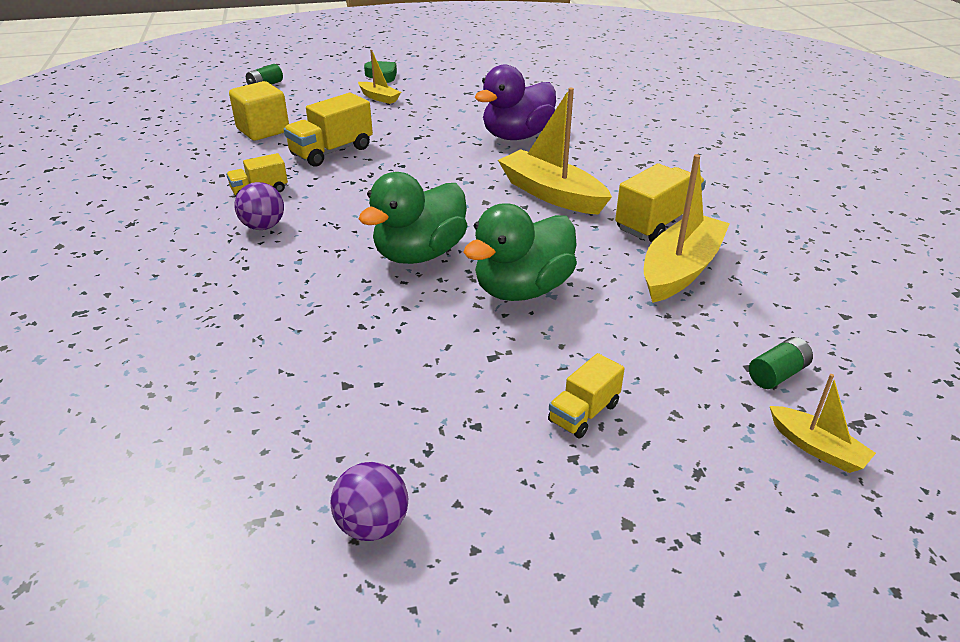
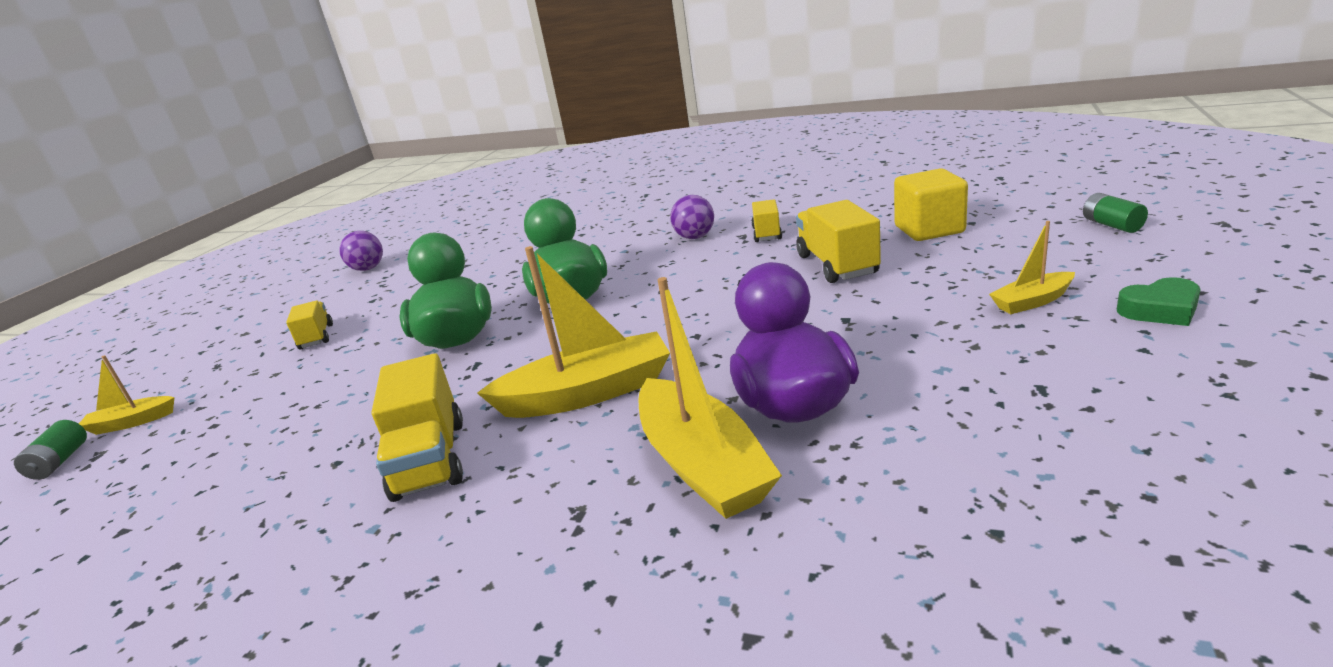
camera: 125 degrees right, 10 degrees down
yellow boat [644,154,730,303] -> yellow boat moved to [638,277,782,519]
green battery [749,337,813,389] -> green battery moved to [14,420,87,480]

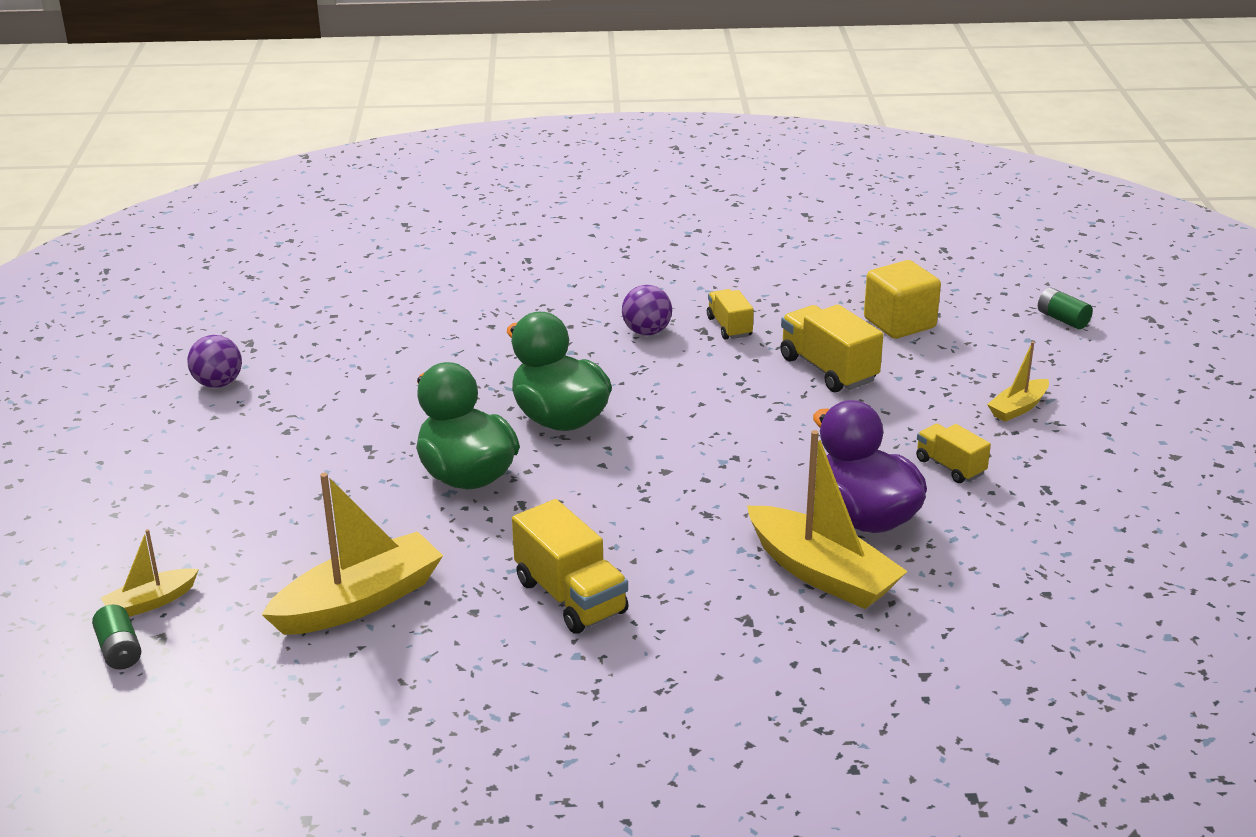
camera: 25 degrees left, 5 degrees up
yellow truck [286,300,333,350] -> yellow truck moved to [916,424,991,483]
yellow boat [477,246,670,418] -> yellow boat moved to [261,473,443,635]
green heart [1117,277,1201,326] -> none

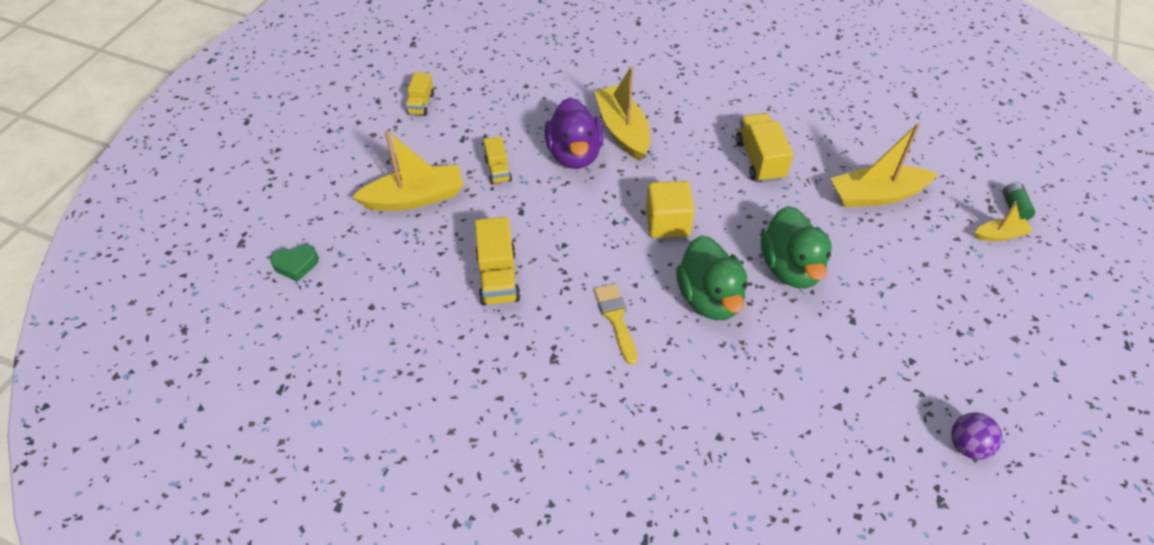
camera: 155 degrees left, 20 degrees up
purple ball [622,285,672,335] -> none
yellow truck [707,289,754,340] -> yellow truck moved to [405,72,434,116]
yellow cube [864,260,941,339] -> yellow cube moved to [646,181,695,238]
yellow boat [987,341,1049,422] -> yellow boat [352,130,464,211], size x1.91
green battery [1038,288,1093,329] -> green heart [270,244,319,282]
none -> yellow brush [594,284,638,365]

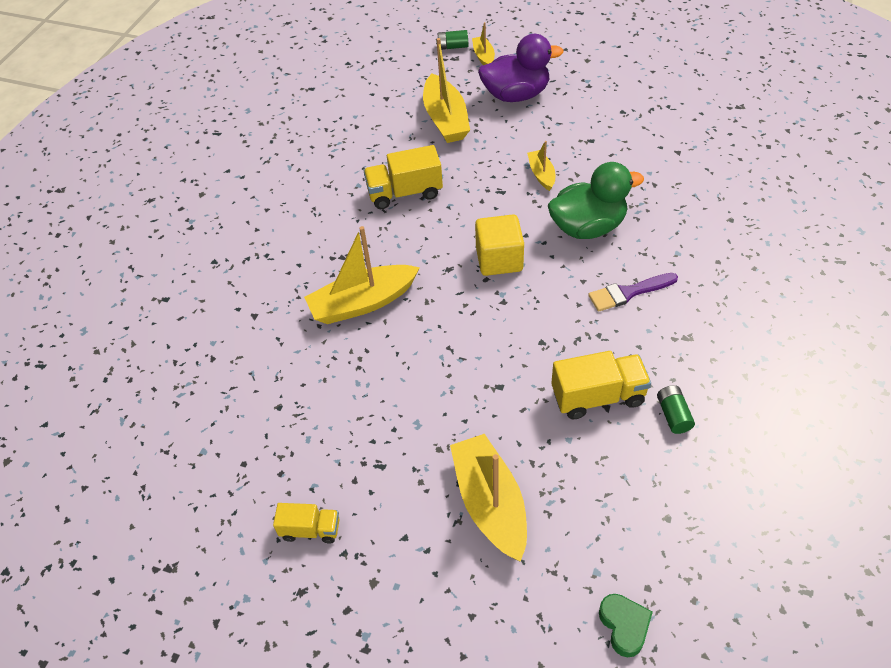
camera: 90 degrees left, 0 degrees up
yellow truck [484,136,512,185] -> none
purple duck [544,98,604,169] -> purple duck moved to [478,34,564,102]
yellow brush [594,284,638,365] -> purple brush [588,273,678,312]
green duck [761,206,832,289] -> yellow boat [527,141,555,191]
purple ball [951,412,1002,459] -> none
none -> green battery [657,385,695,434]

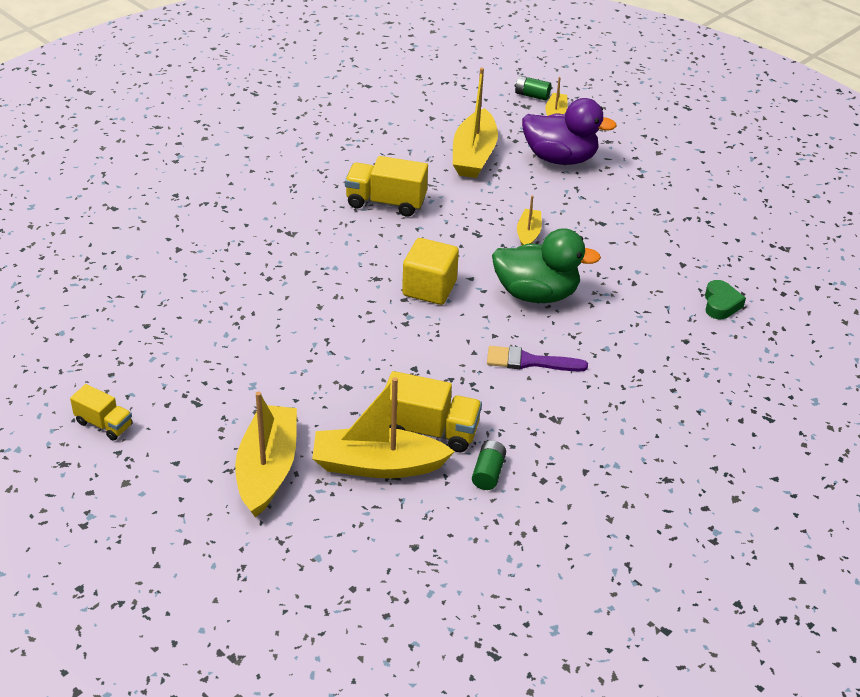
camera: 20 degrees right, 10 degrees down
yellow boat [304,226,420,324] -> yellow boat moved to [312,377,455,478]
green heart [599,594,653,657] -> green heart moved to [705,280,746,319]

